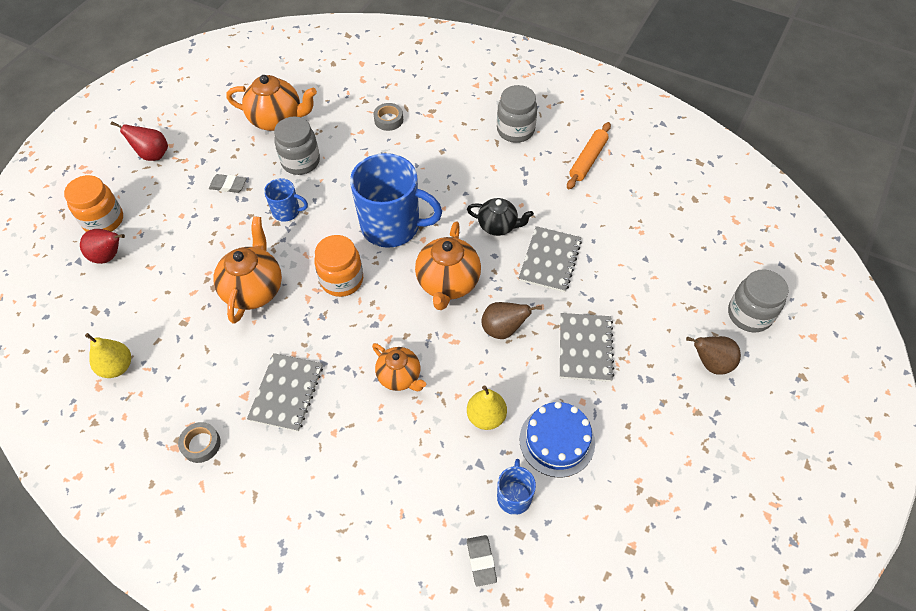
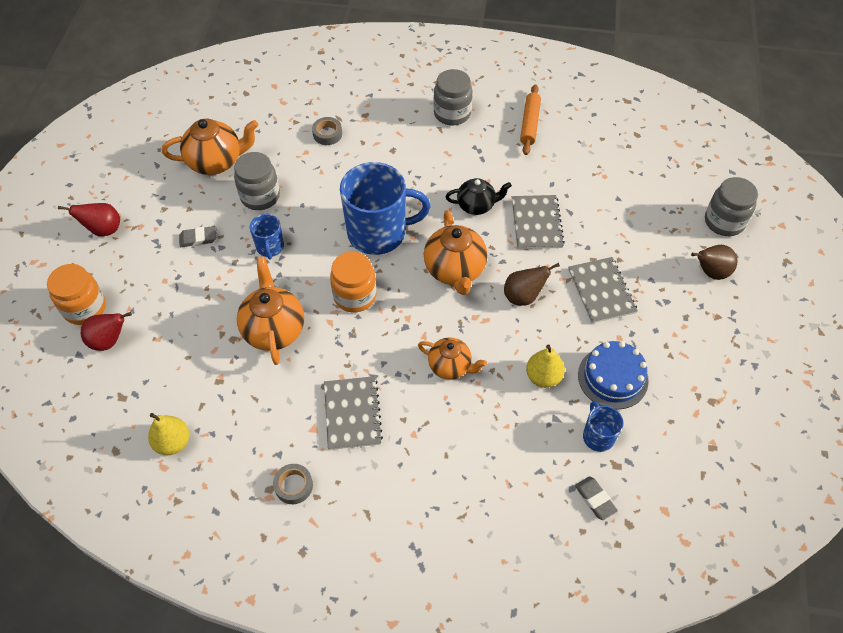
camera: 20 degrees left, 0 degrees up
blue mug [264,178,308,222] -> blue mug turned 90 degrees clockwise [250,214,284,259]

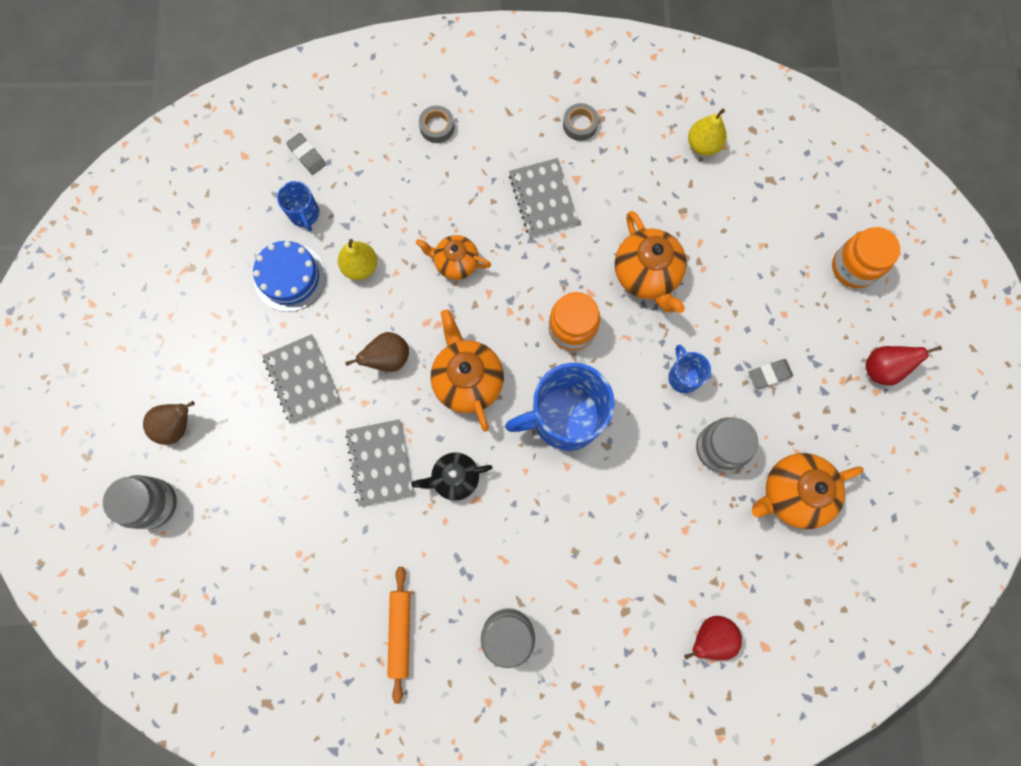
camera: 170 degrees right, 20 degrees up
red pear [81,312,132,351] -> red pear moved to [684,616,742,660]
grey tape [312,117,342,145] -> grey tape moved to [419,105,455,143]

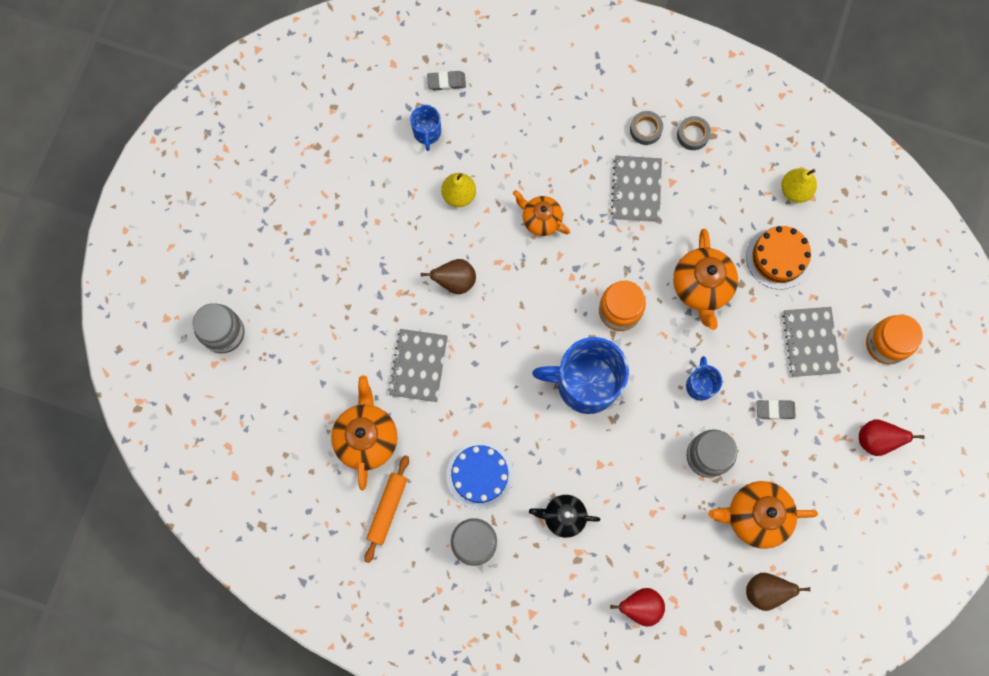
camera: 20 degrees right, 0 degrees up
brown pear [143,401,195,445] -> brown pear moved to [746,573,810,611]
blue cake [253,241,326,312] -> blue cake moved to [446,442,514,510]
grey notebook [262,334,340,423] -> grey notebook moved to [782,307,841,377]
grey eraser [286,133,326,175] -> grey eraser turned 75 degrees counterclockwise [427,71,466,91]
black teapot [412,452,493,501] -> black teapot moved to [529,495,600,538]
grey tape [419,105,455,143] -> grey tape moved to [630,111,663,145]
orange teapot [431,309,504,432] -> orange teapot moved to [331,376,397,490]
none -> orange cake [746,226,811,289]

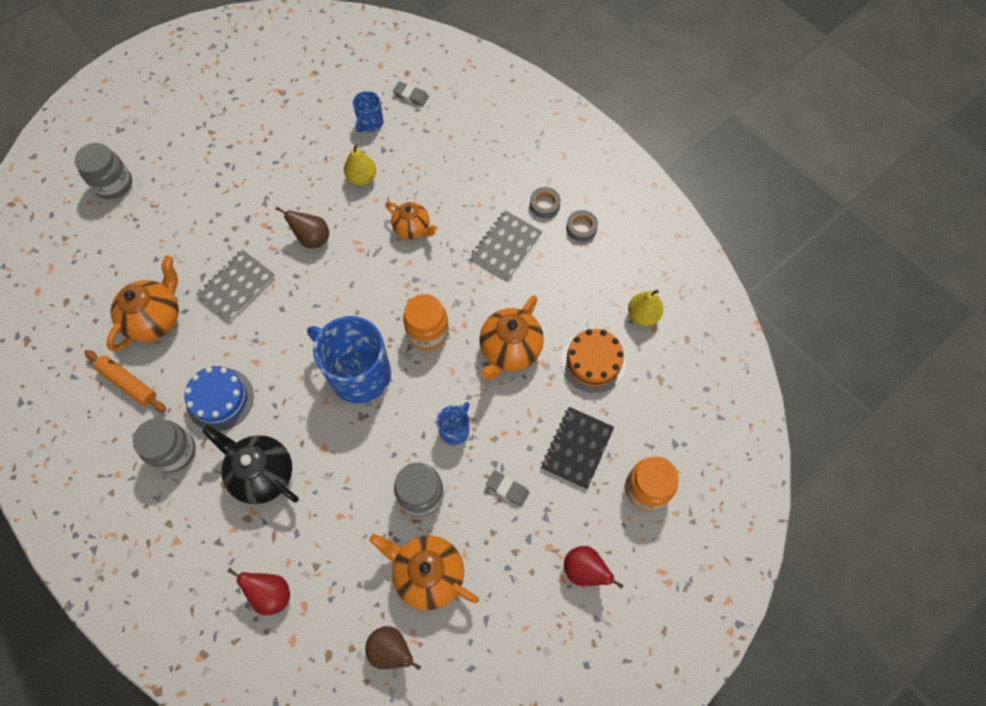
camera: 30 degrees right, 10 degrees down
orange rolling pin [364,455,409,563] -> orange rolling pin turned 75 degrees clockwise [84,350,166,412]
orange teapot [513,190,570,236] -> orange teapot turned 150 degrees clockwise [385,202,437,239]
black teapot [529,495,600,538] -> black teapot [202,425,299,504], size x1.56
grey notebook [782,307,841,377] -> black notebook [541,407,614,490]

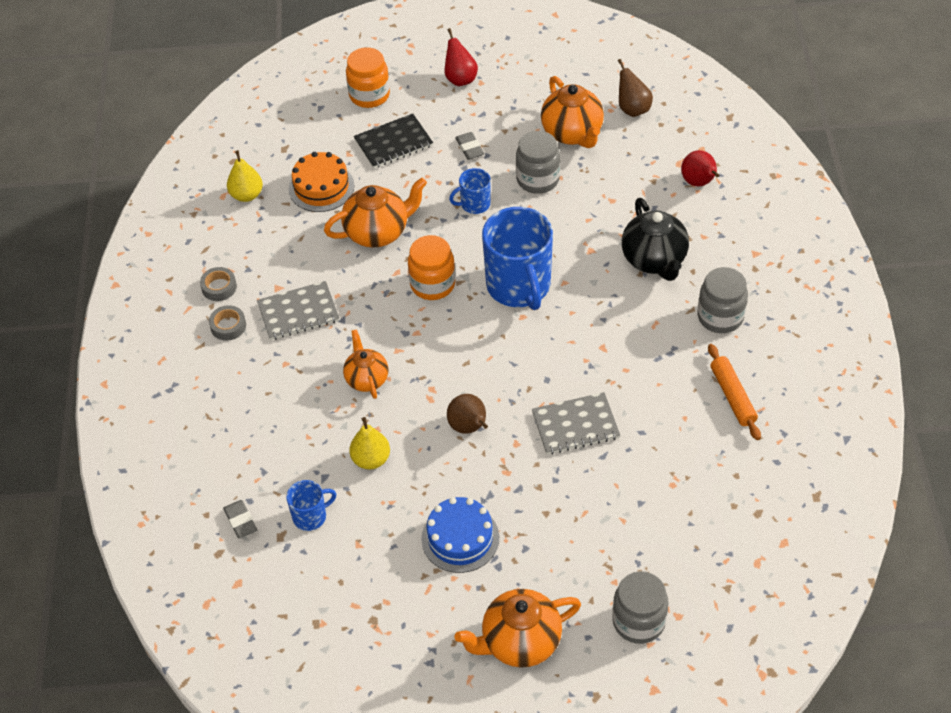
camera: 140 degrees left, 15 degrees down
orange teapot [106,256,179,351] -> orange teapot moved to [454,589,581,668]
blue cake [184,366,254,431] -> blue cake moved to [421,497,499,573]

